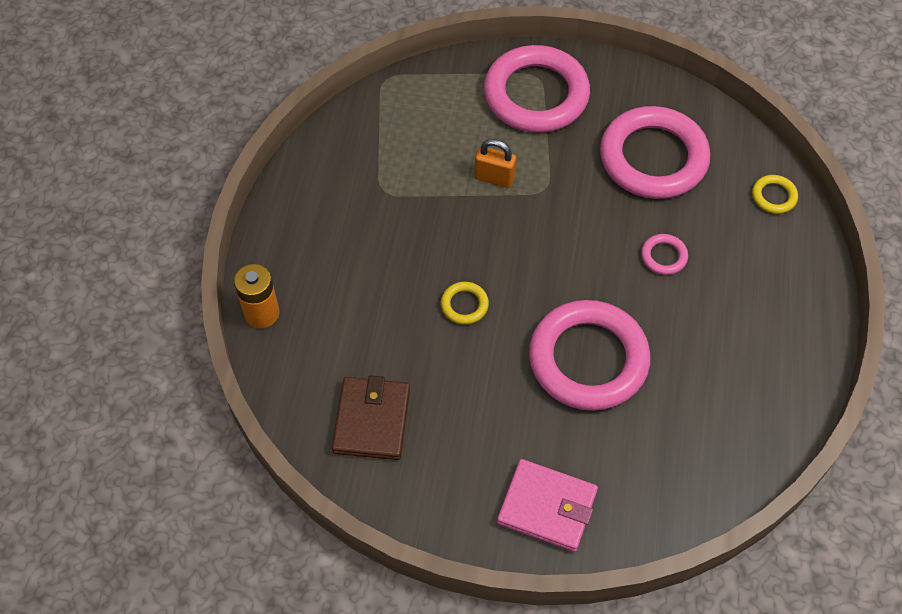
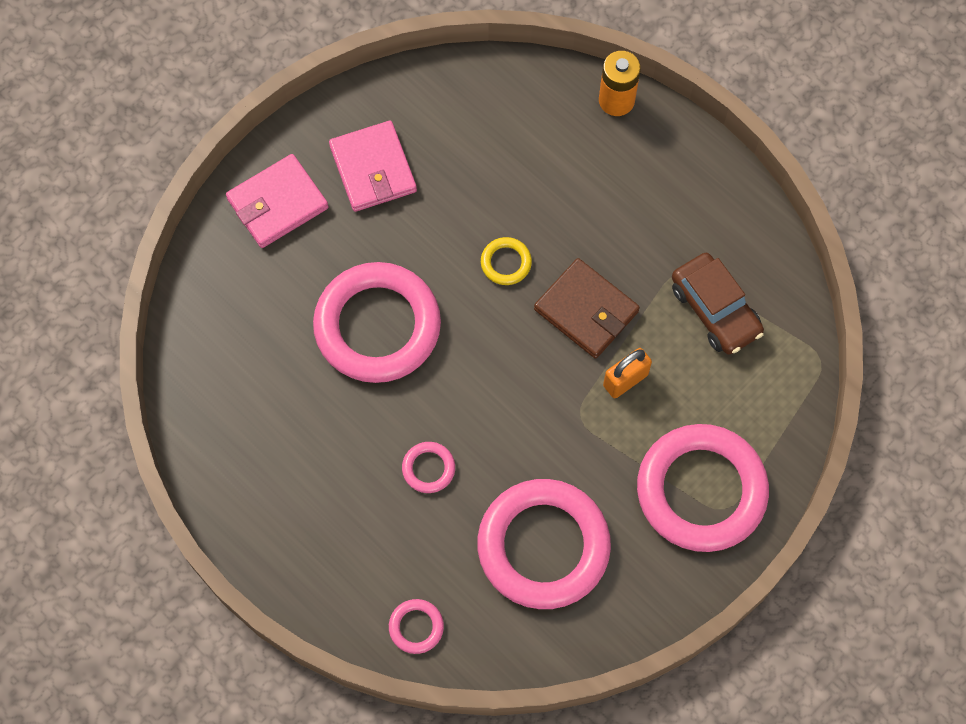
camera: 125 degrees right, 10 degrees up
brown wallet [332,375,410,460] -> brown wallet moved to [534,258,640,359]
yellow ring [752,175,798,214] -> pink ring [389,599,444,654]
none -> pink wallet [329,121,417,212]
none -> brown car [672,253,764,355]

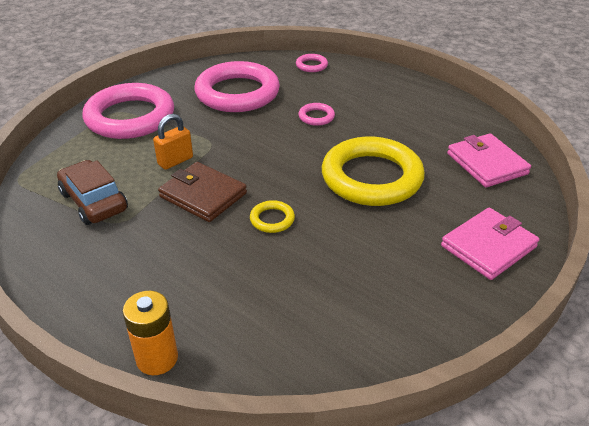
camera: 175 degrees right, 30 degrees down
pink ring [313,262,441,383] -> yellow ring [322,137,425,206]
pink wallet [329,121,417,212] -> pink wallet moved to [447,133,531,187]

